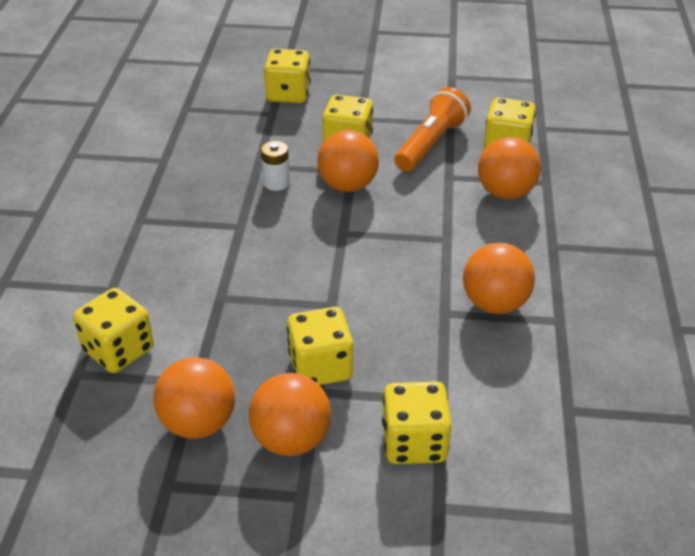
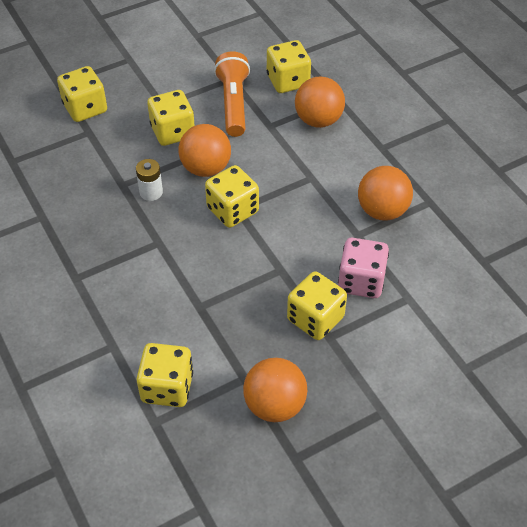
camera: 35 degrees left, 10 degrees up
orange ball [249,373,331,456] -> none
yellow dice [382,381,452,464] -> yellow dice moved to [205,165,259,228]
none -> pink dice [338,238,389,298]

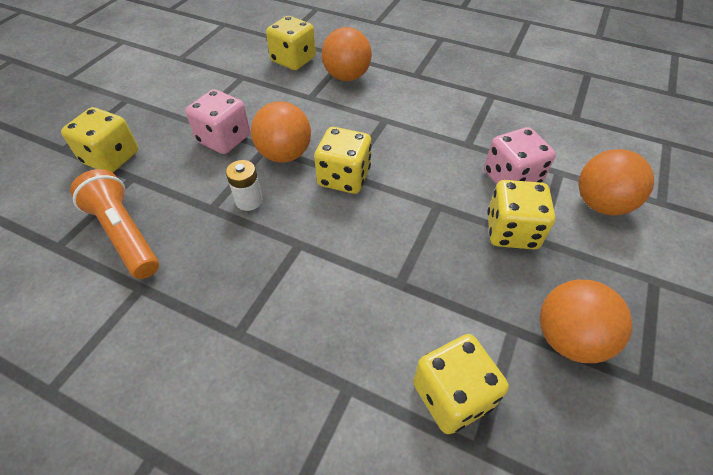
camera: 35 degrees left, 0 degrees up
yellow dice [147,90,195,146] -> pink dice [186,89,250,154]
orange flashlight [214,51,250,137] -> orange flashlight moved to [70,169,159,279]
orange ball [358,166,413,221] -> orange ball moved to [578,149,654,215]

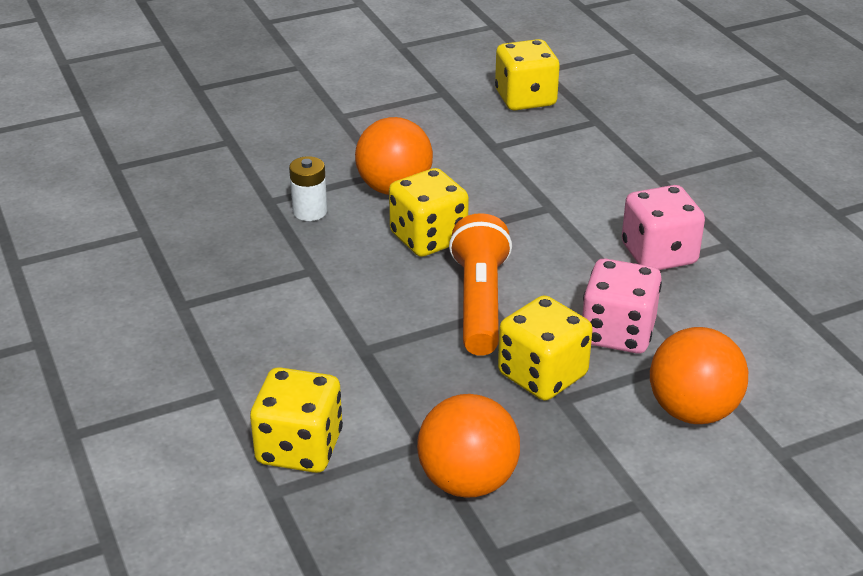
camera: 40 degrees right, 15 degrees down
yellow dice [61,107,138,173] -> none
orange flashlight [70,169,159,279] -> orange flashlight moved to [449,213,512,356]
pink dice [186,89,250,154] -> pink dice moved to [622,185,705,270]
orange ball [322,27,372,81] -> none

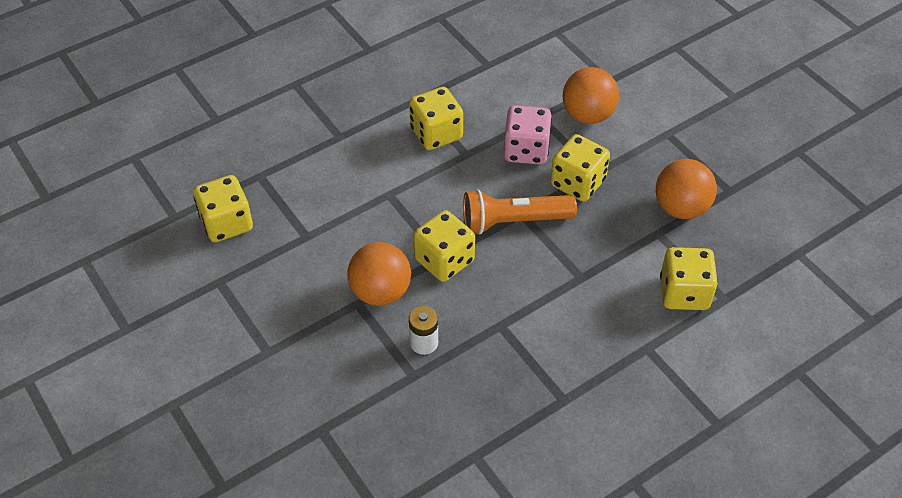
camera: 100 degrees left, 15 degrees up
pink dice [622,185,705,270] -> yellow dice [409,87,463,150]

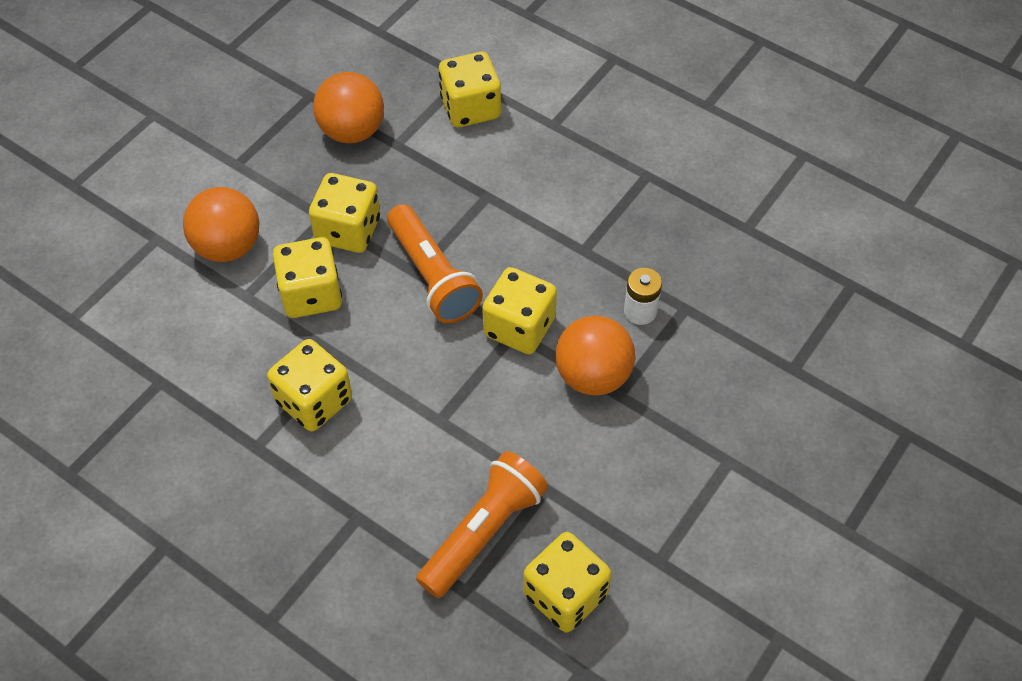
camera: 110 degrees left, 5 degrees up
pink dice [504,105,552,165] -> yellow dice [273,237,342,318]
none -> orange flashlight [416,451,548,598]

